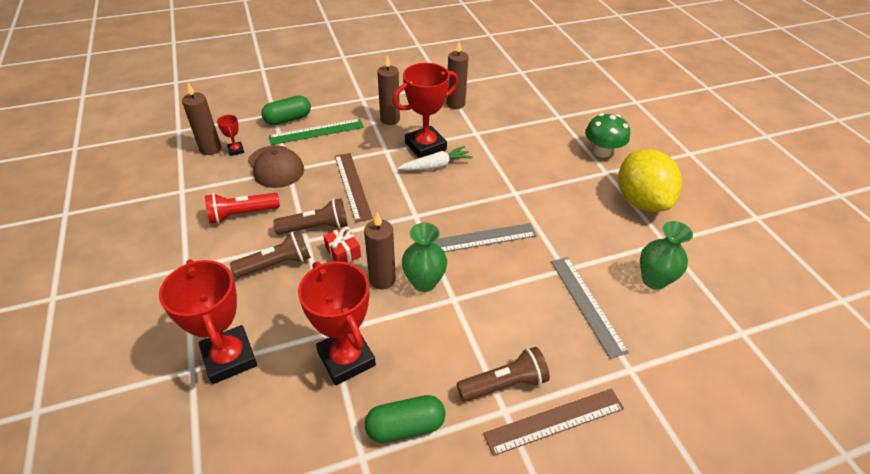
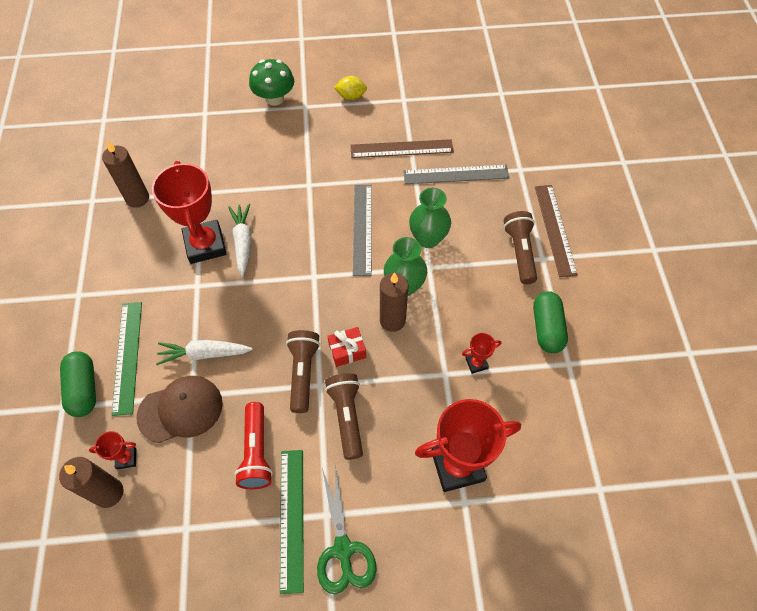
camera: 75 degrees left, 15 degrees up
red trophy [298,261,376,385] -> red trophy [462,333,501,374], size x0.44
brown ruler [335,153,373,222] -> brown ruler moved to [350,139,454,158]
brown candle [377,55,400,125] -> none
yellow lemon [618,149,682,212] -> yellow lemon [334,76,367,100], size x0.44
green vase [640,221,693,290] -> green vase moved to [409,188,451,248]
none -> white carrot [156,340,253,365]
none -> green ruler [280,450,304,594]
none -> green scissors [317,465,377,594]

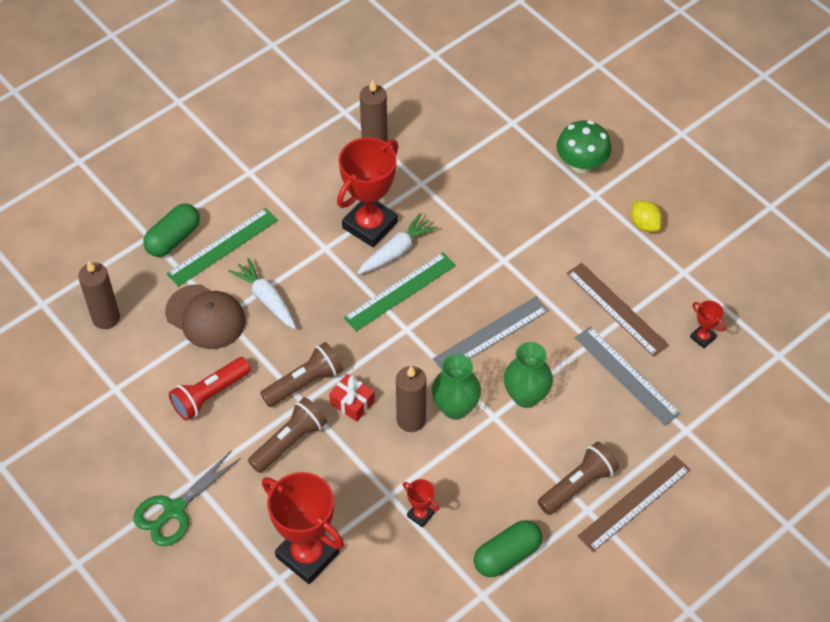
camera: 55 degrees right, 5 degrees down
red trophy [89,431,136,469] -> red trophy moved to [690,301,726,348]
green ruler [280,450,304,594] -> green ruler moved to [343,252,456,331]

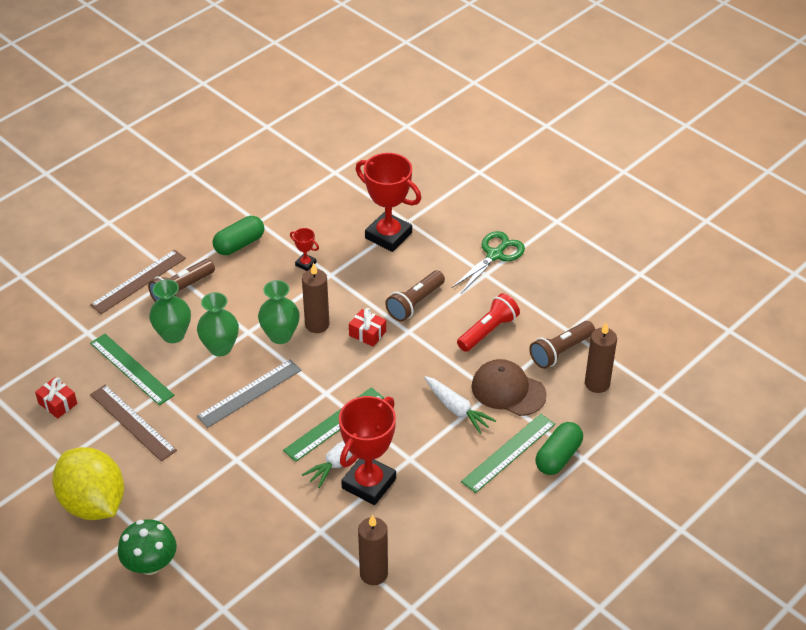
camera: 175 degrees right, 10 degrees down
brown flashlight [260,342,343,407] -> brown flashlight moved to [529,321,595,369]
grey ruler [575,327,681,426] -> green ruler [90,334,174,406]
yellow lemon [631,200,662,232] -> yellow lemon [52,447,124,520], size x2.29
red trophy [690,301,726,348] -> red gift [35,377,77,419]
none -> green vase [149,279,191,343]

